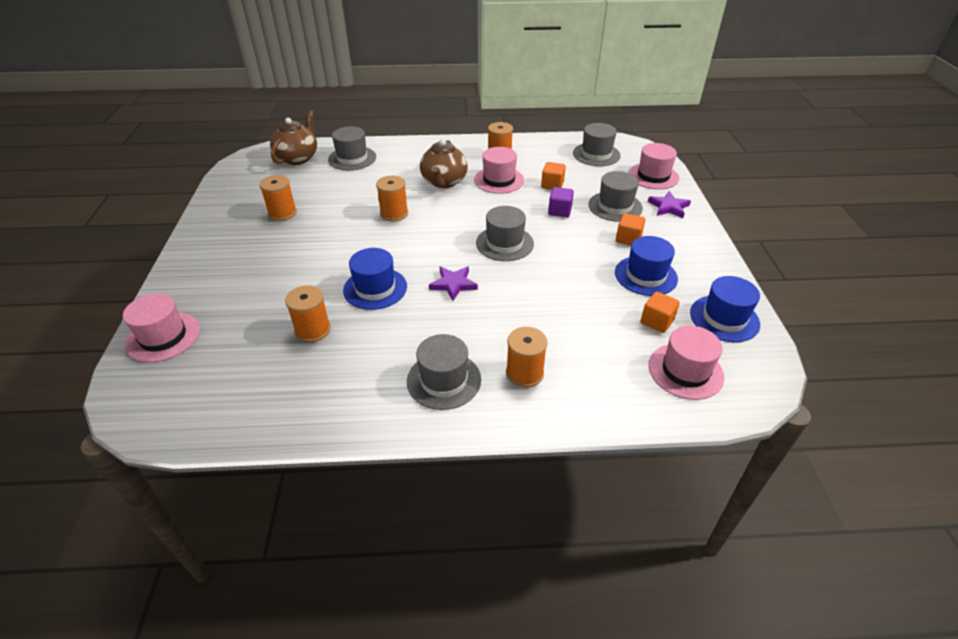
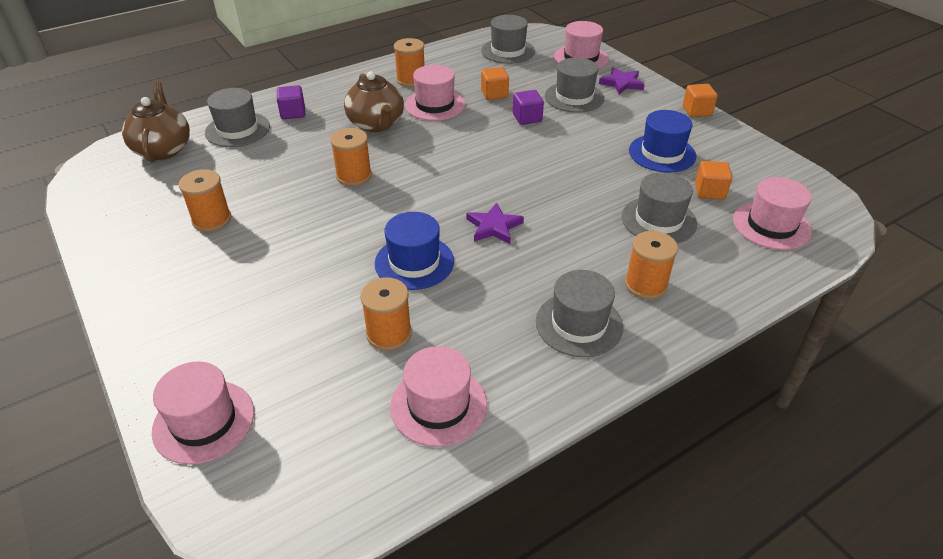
camera: 30 degrees left, 0 degrees up
grey hat [476,206,534,261] -> grey hat moved to [622,172,697,243]
orange cube [616,213,645,246] -> orange cube moved to [683,84,718,117]
blue hat [690,276,760,342] -> none
none -> purple cube [277,85,305,119]
none -> pink hat [390,346,487,447]

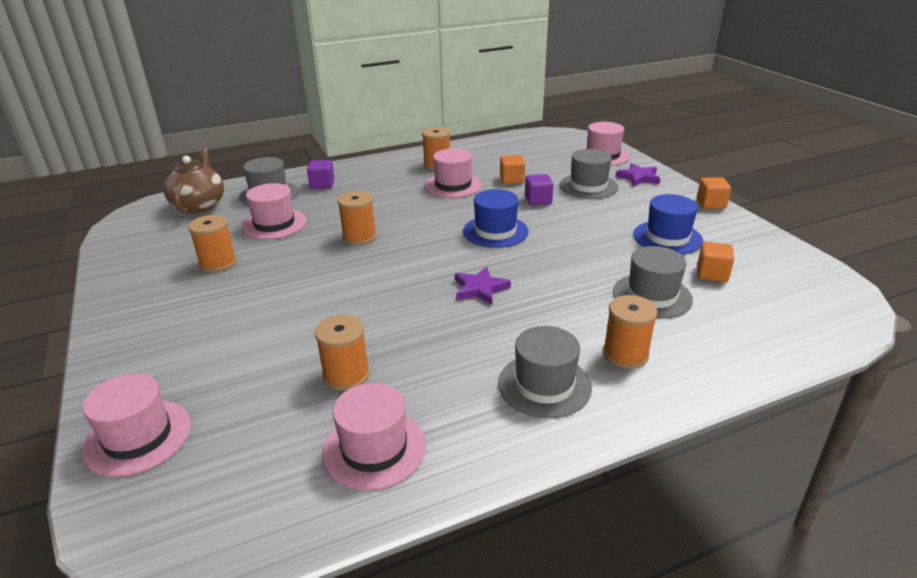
camera: 10 degrees right, 10 degrees down
brown teapot [344,71,404,132] -> none
blue hat [375,212,454,290] -> blue hat moved to [463,189,529,248]
grey hat [481,15,535,64] -> none
pink hat [733,177,812,250] -> pink hat moved to [242,183,307,240]

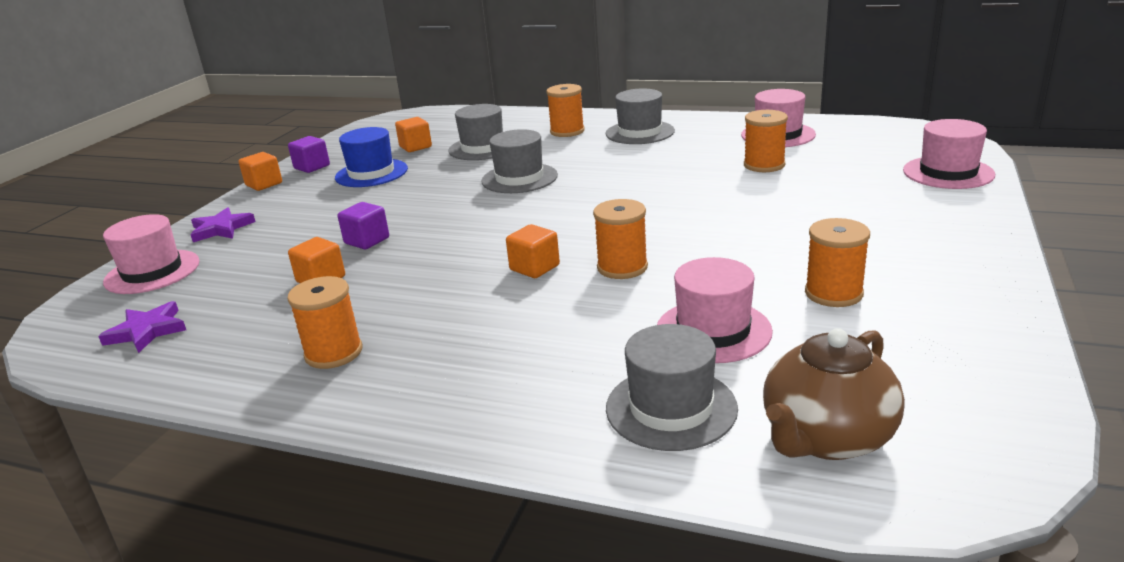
camera: 135 degrees left, 5 degrees down
purple cube [307,160,335,189] -> purple cube moved to [288,136,330,173]
pink hat [425,148,482,198] -> none
purple star [455,267,511,305] -> purple star moved to [98,301,186,353]
blue hat [463,189,529,248] -> none
grey hat [560,149,618,199] -> grey hat moved to [481,129,558,193]
none -> orange cube [506,224,560,278]

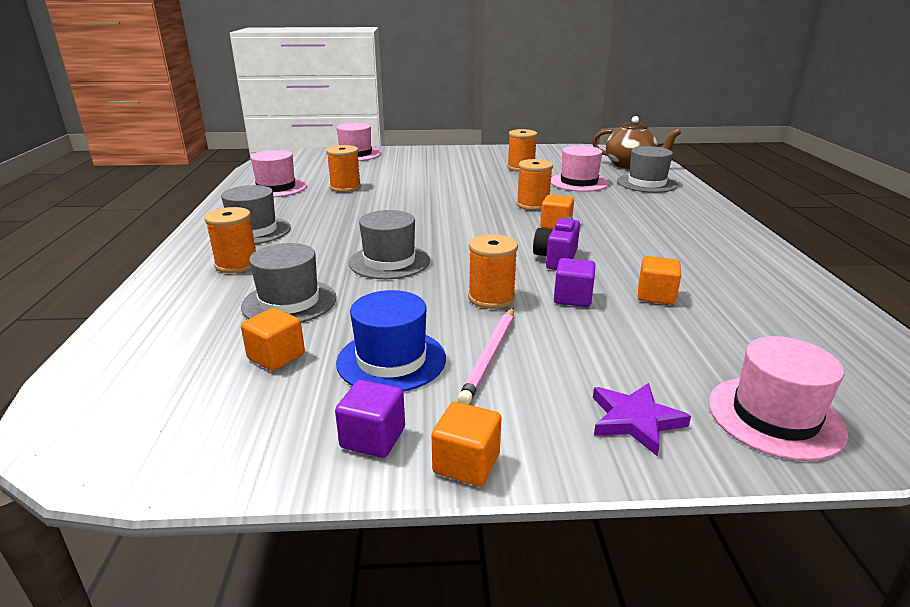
camera: 115 degrees left, 0 degrees up
purple star [98,301,186,353] -> none
orange spool [287,276,362,369] -> orange spool moved to [468,234,518,309]
none -> pink pencil [458,308,514,404]
none -> purple camera [533,216,580,270]

